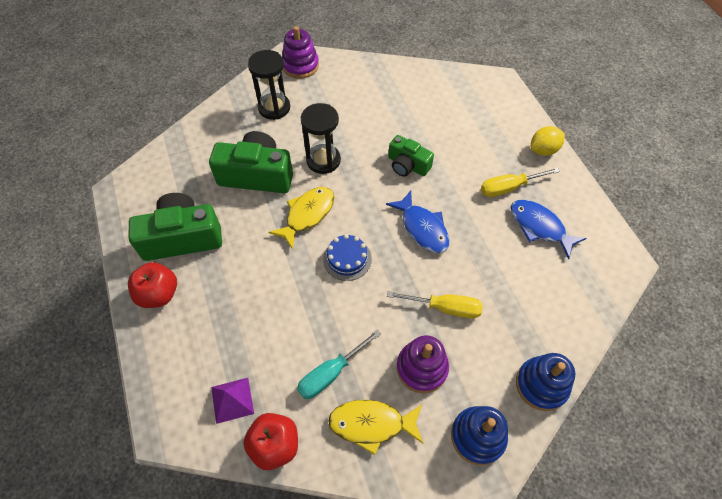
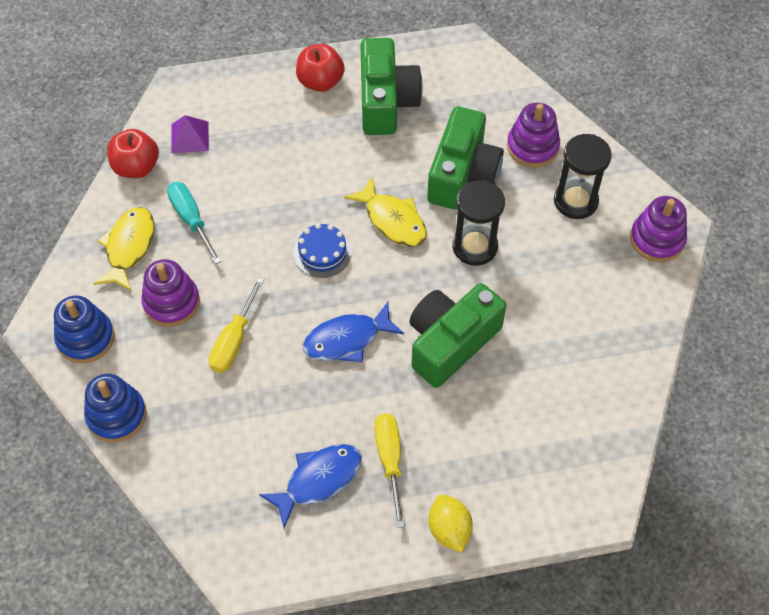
camera: 100 degrees right, 0 degrees up
green camera [388,135,434,177] -> green camera [409,283,506,388], size x1.67
none -> purple stacking toy [507,103,560,167]

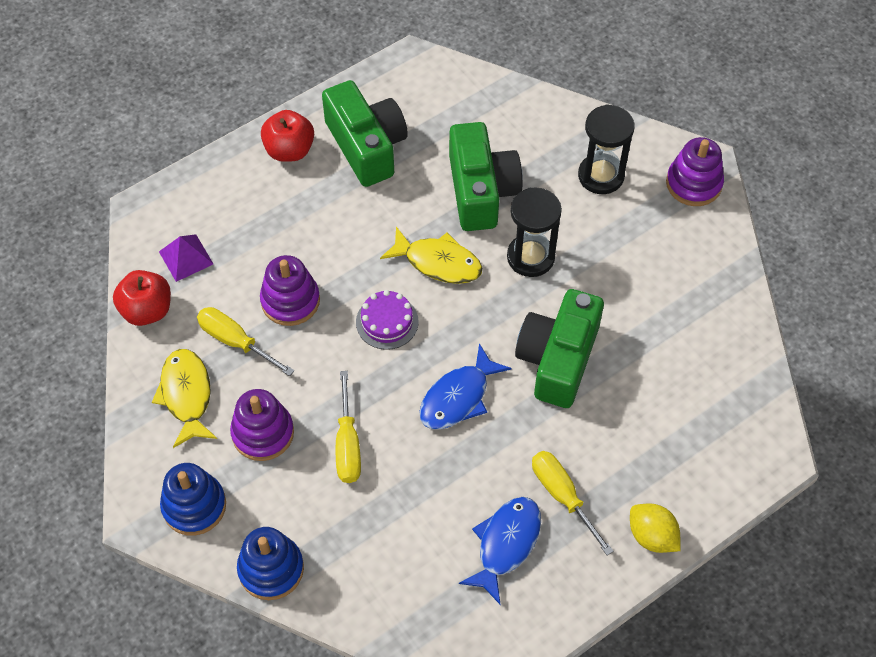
camera: 25 degrees left, 0 degrees up
turquoise screwdriver [167,182,222,264] -> yellow screwdriver [197,307,294,376]
blue cake [294,223,352,278] -> purple cake [356,290,419,350]
purple stacking toy [507,103,560,167] -> purple stacking toy moved to [260,255,320,326]

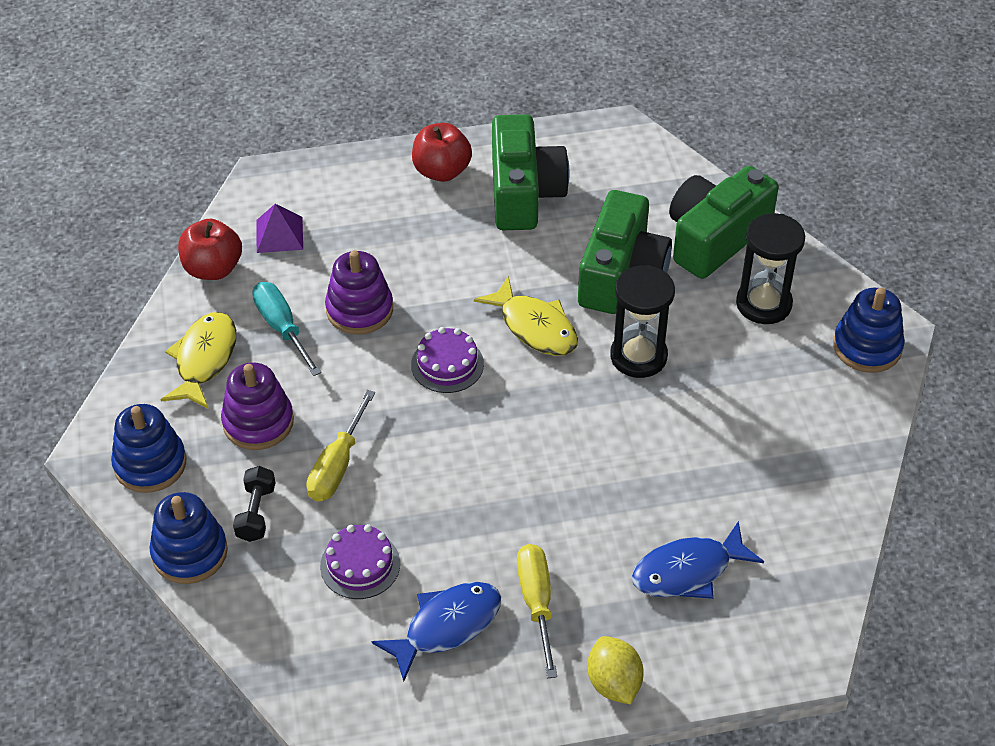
camera: 25 degrees right, 10 degrees down
yellow screwdriver [197,307,294,376] -> turquoise screwdriver [252,282,322,376]
blue fish [419,343,512,429] -> blue fish moved to [632,521,764,599]
green camera [515,289,604,408] -> green camera moved to [669,166,779,279]
purple stacking toy [666,137,724,206] -> blue stacking toy [833,288,905,373]
none -> black dumbbell [233,466,275,542]
none -> purple cake [320,524,400,599]

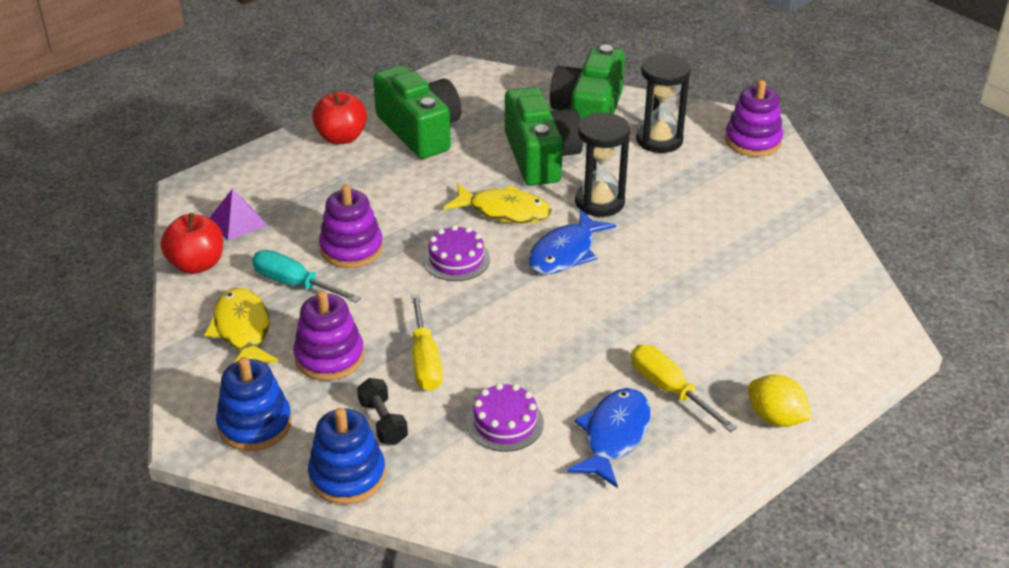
camera: 30 degrees left, 10 degrees down
blue fish [632,521,764,599] -> blue fish moved to [528,209,616,274]
blue stacking toy [833,288,905,373] -> purple stacking toy [725,80,783,157]

